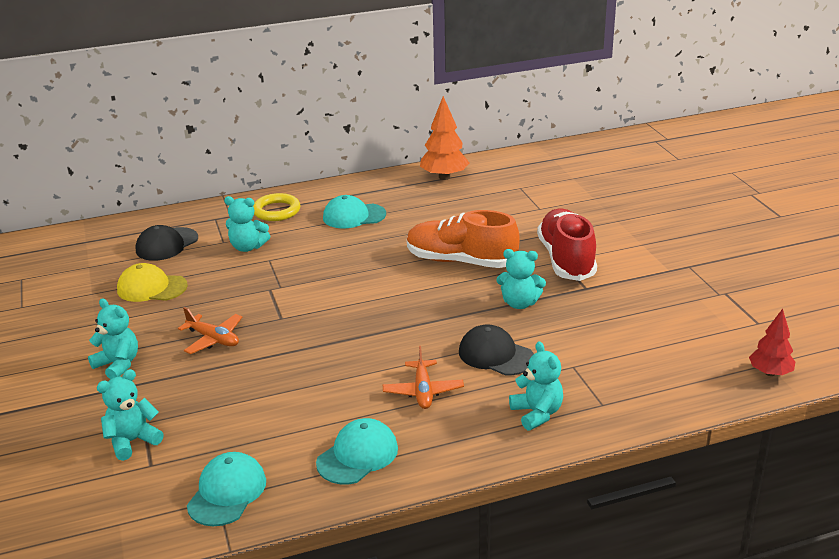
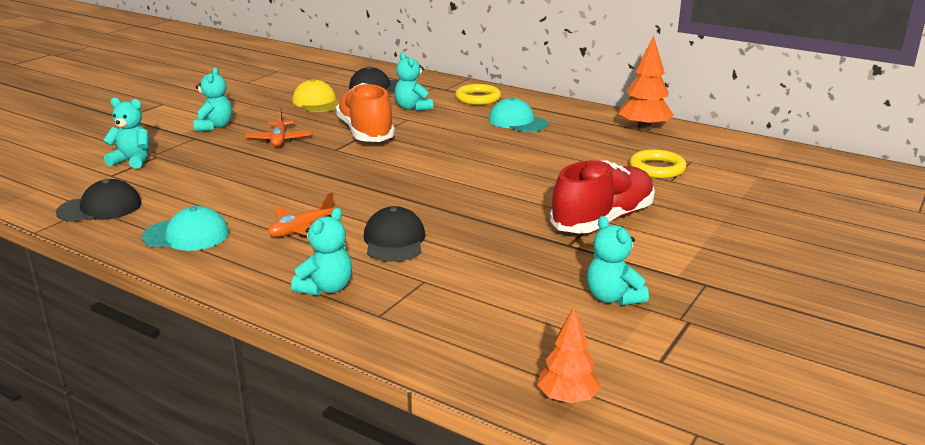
camera: 50 degrees right, 5 degrees down
turquoise cap [187,452,266,526] -> black cap [56,179,141,222]
orange shoe [407,210,519,268] -> orange shoe moved to [336,83,395,142]
turquoise teddy bear [497,249,546,309] -> turquoise teddy bear moved to [587,216,649,306]
red tree [749,309,795,376] -> orange tree [537,307,601,404]
none -> yellow ring [630,150,686,178]

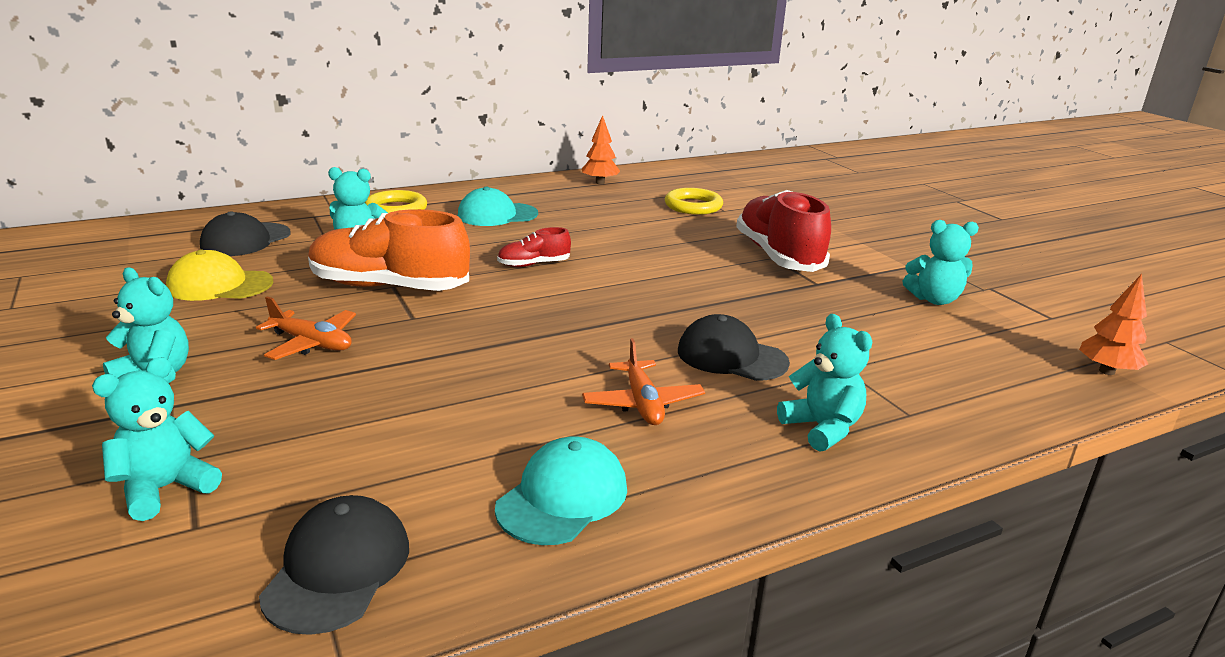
camera: 60 degrees left, 0 degrees up
orange tree [618,35,674,132] -> orange tree [582,115,620,184], size x0.65
none -> red shoe [497,227,571,267]

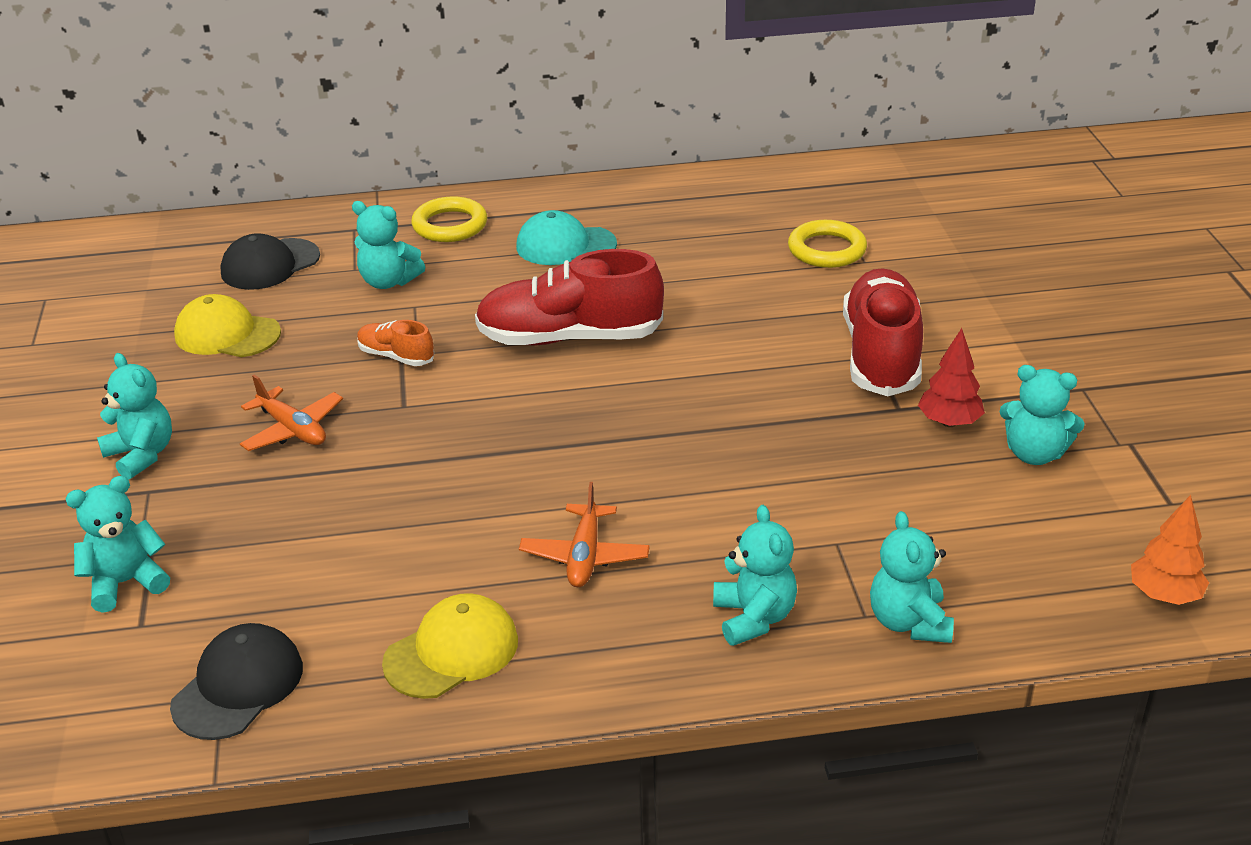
camera: 20 degrees right, 10 degrees up
orange shoe [308,209,470,291] -> orange shoe [357,320,434,366], size x0.48
turquoise cap [495,436,627,545] -> yellow cap [382,593,518,699]
red shoe [497,227,571,267] -> red shoe [475,249,664,345], size x2.10
orange tree [582,115,620,184] -> none
black cap [678,314,790,381] -> none
none -> turquoise teddy bear [870,511,954,643]
none -> red tree [918,328,985,427]

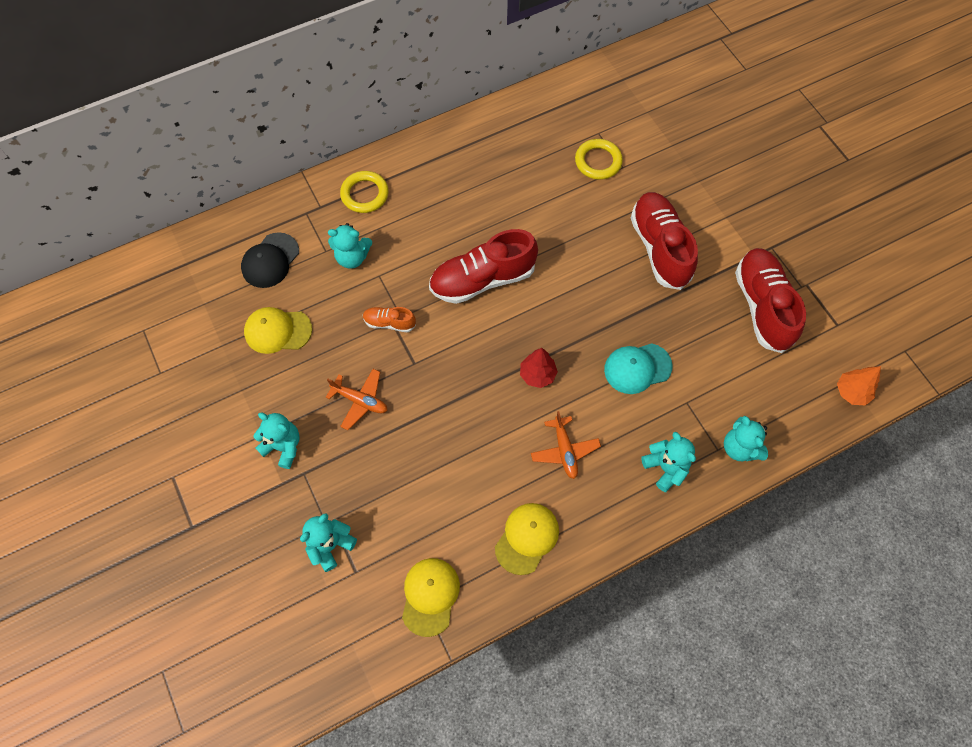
camera: 20 degrees left, 30 degrees up
black cap [170,623,303,740] -> yellow cap [402,558,460,637]
turquoise cap [516,210,617,265] -> turquoise cap moved to [604,343,673,394]
red tree [918,328,985,427] -> red tree moved to [520,348,558,388]
turquoise teddy bear [999,365,1085,465] -> red shoe [735,248,806,353]

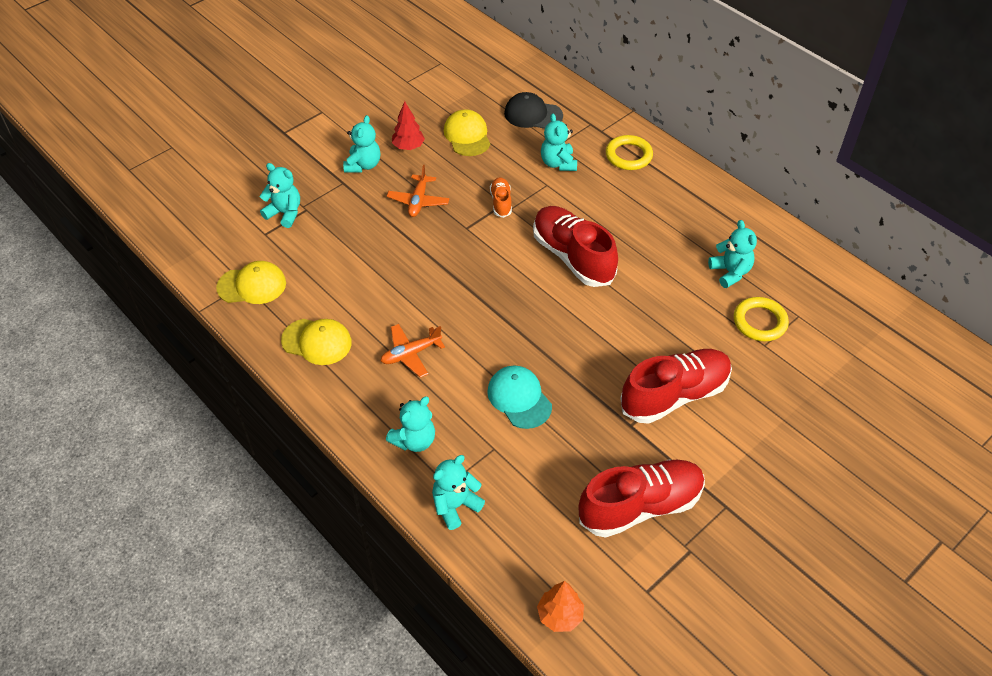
camera: 75 degrees right, 15 degrees down
red tree [520,348,558,388] -> red tree moved to [392,101,425,150]
none -> turquoise teddy bear [708,220,757,288]

